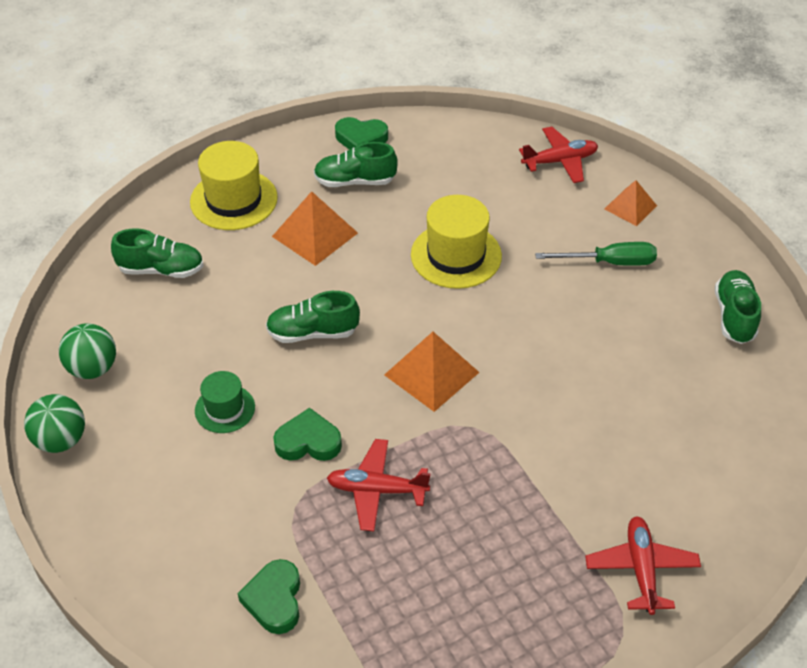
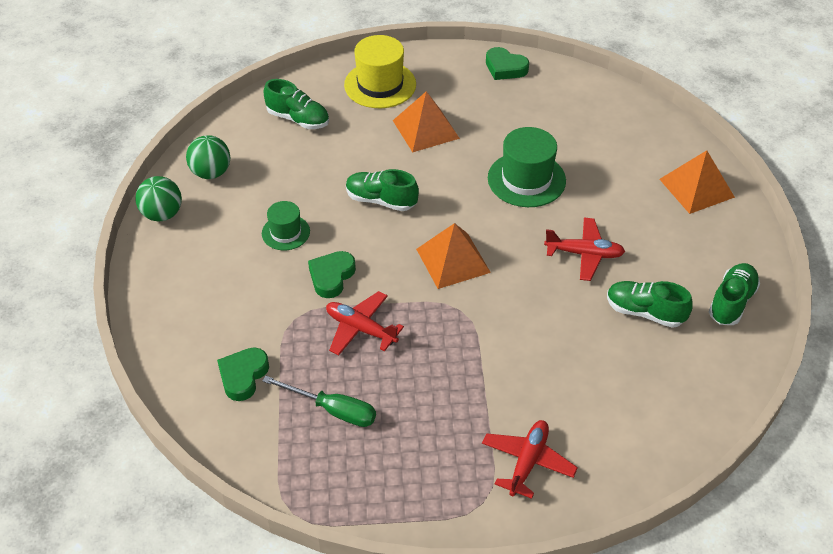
camera: 25 degrees right, 0 degrees up
green heart [273,408,342,461] -> green heart turned 90 degrees counterclockwise [308,251,356,298]
green shoe [314,142,398,187] -> green shoe moved to [607,281,693,328]
yellow hat [411,195,502,289] -> green hat [488,127,566,207]
red plane [519,127,598,183] -> red plane moved to [544,218,625,281]
green screwdriver [535,242,657,266] -> green screwdriver moved to [263,376,376,427]
orange pyramid [605,180,657,226] -> orange pyramid [659,150,735,214], size x1.56

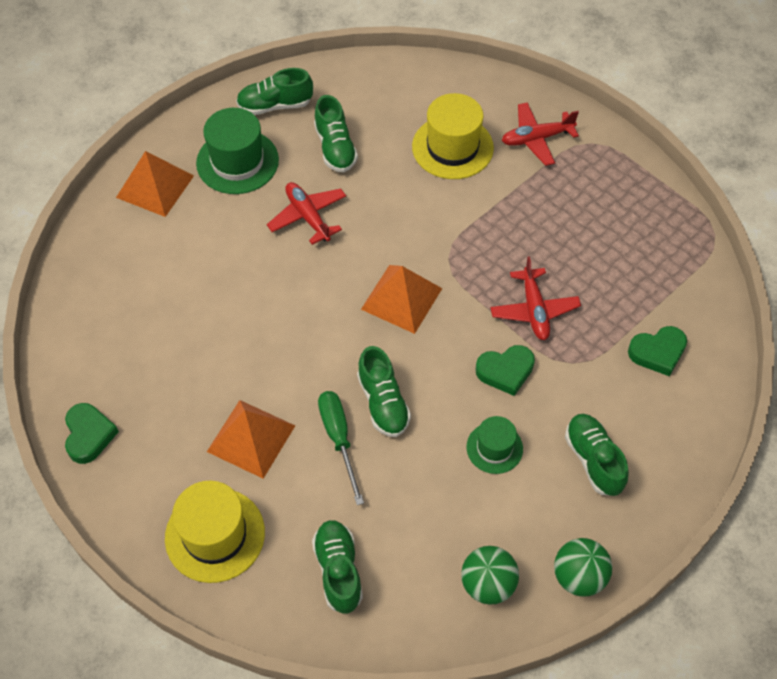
camera: 130 degrees left, 10 degrees up
green screwdriver [263,376,376,427] -> green screwdriver moved to [318,391,364,505]
green hat [488,127,566,207] -> green hat moved to [196,108,279,194]
none -> yellow hat [412,93,494,179]
none -> green shoe [565,414,629,496]

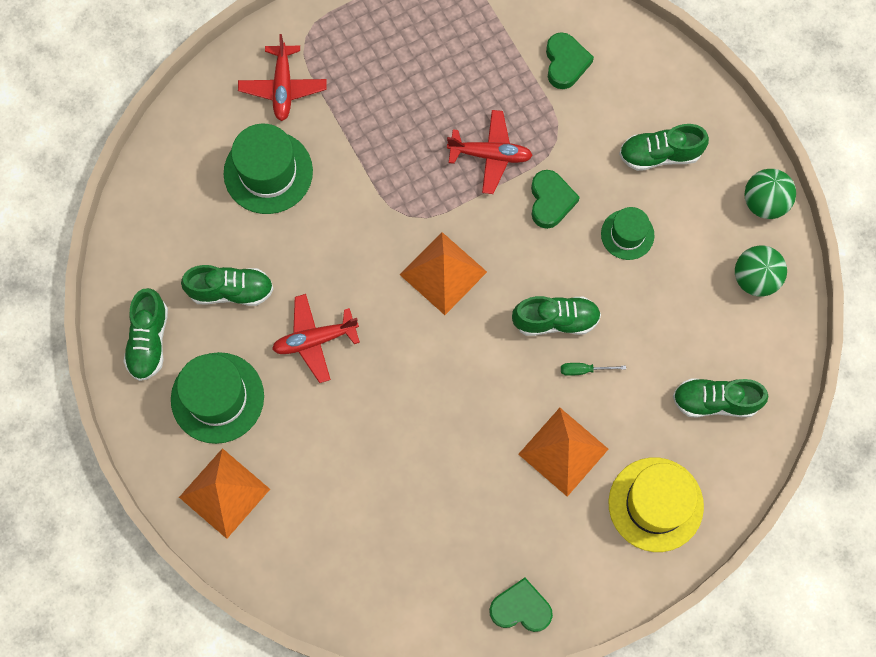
camera: 75 degrees left, 15 degrees up
green screwdriver [318,391,364,505] -> green screwdriver [561,363,626,376], size x0.54
yellow hat [412,93,494,179] -> green hat [224,124,313,214]

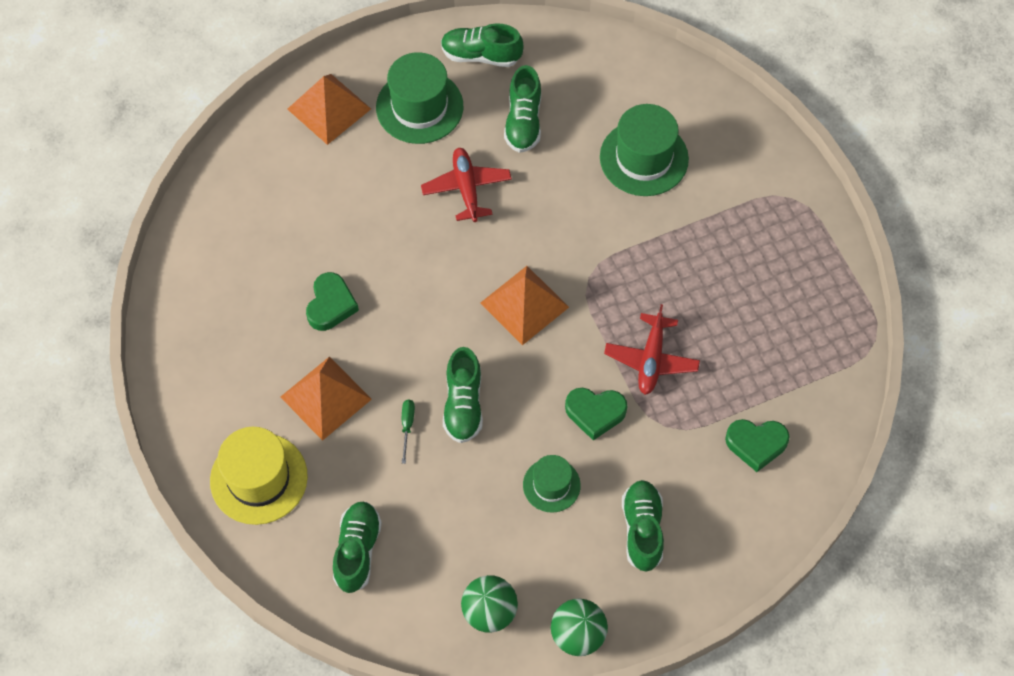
camera: 95 degrees right, 10 degrees down
red plane [238,34,327,121] -> none
green heart [489,578,553,632] -> green heart moved to [306,272,359,331]

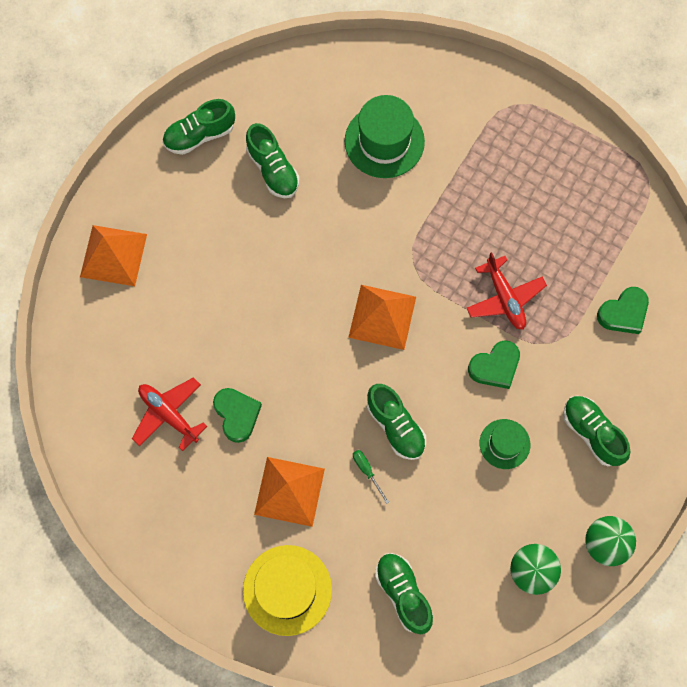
camera: 35 degrees left, 10 degrees up
green hat [376,52,463,144] -> none
red plane [421,148,512,222] -> red plane moved to [132,378,207,451]

